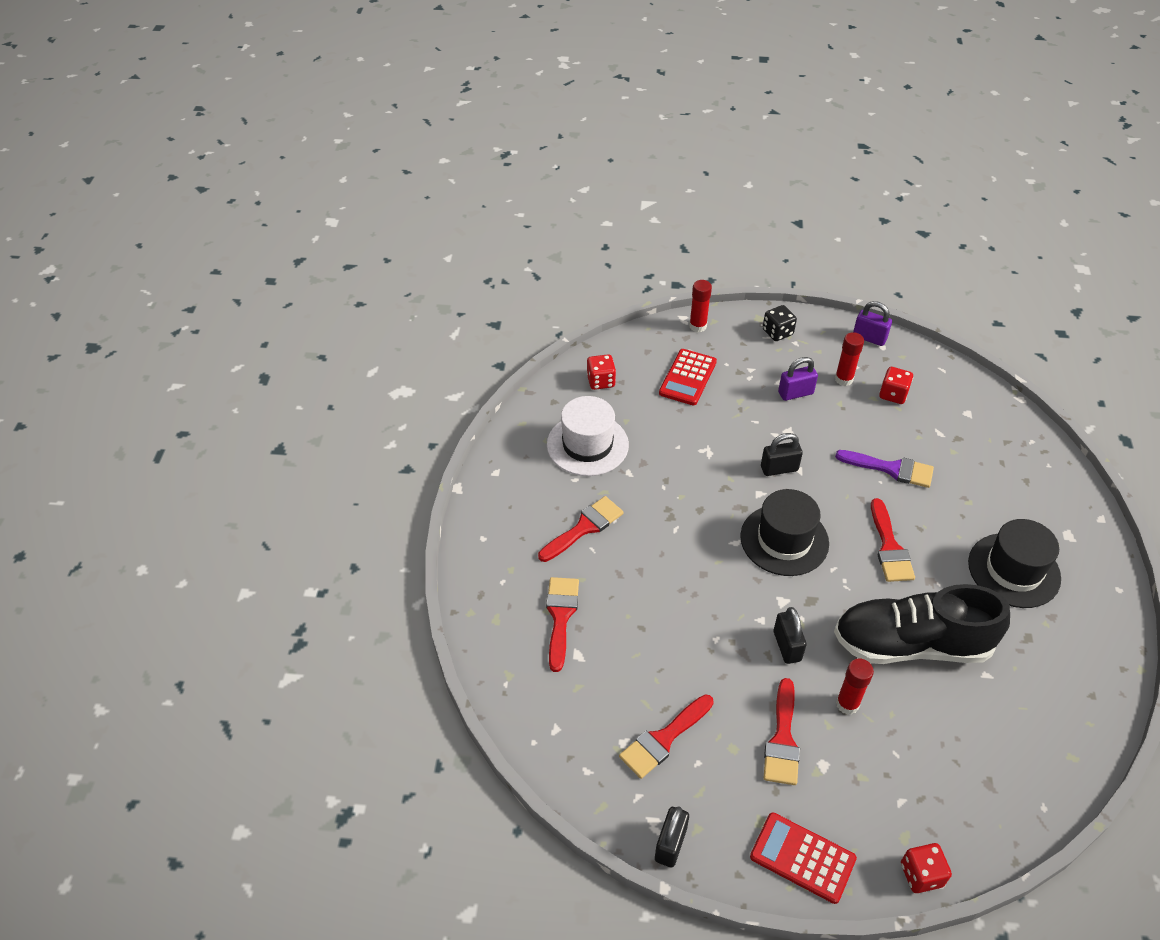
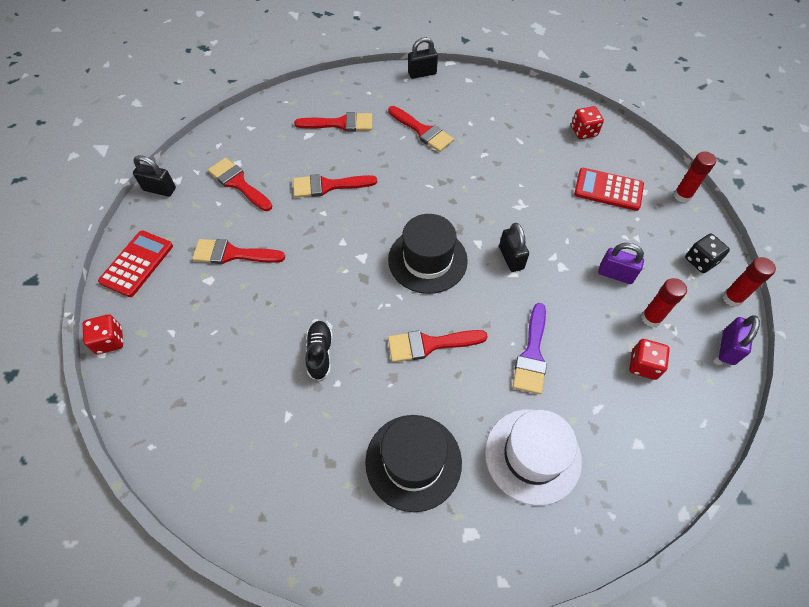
camera: 85 degrees right, 10 degrees up
white hat [547,396,629,476] -> white hat moved to [485,409,582,506]
black padlock [774,607,807,664] -> black padlock moved to [408,37,438,79]
purple padlock [778,357,818,401] -> purple padlock turned 45 degrees counterclockwise [598,243,644,284]
black shoe [834,584,1010,664] -> black shoe [305,321,333,381], size x0.43
red glue stick [836,659,874,715] -> red glue stick moved to [723,257,776,307]
none -> red brush [293,174,377,198]

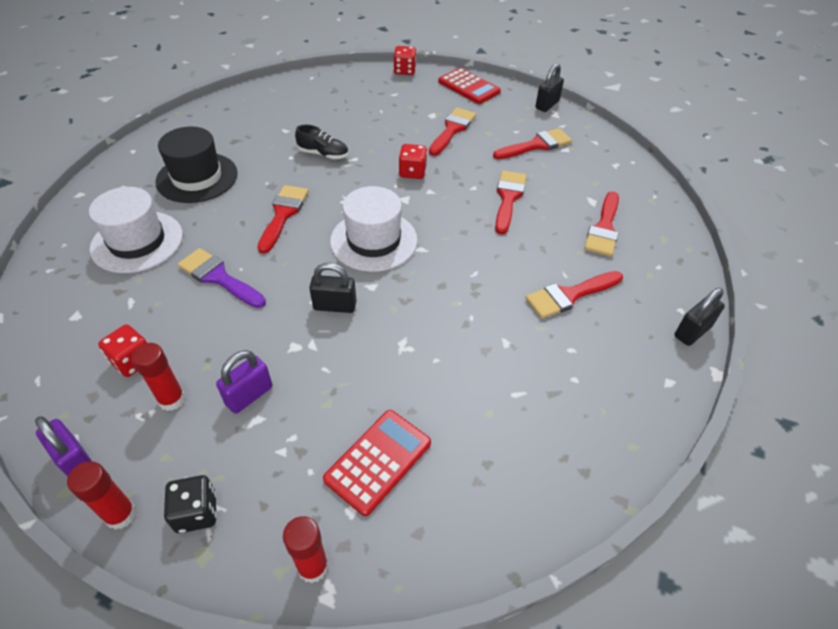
camera: 110 degrees right, 10 degrees down
black hat [388,214,468,294] -> white hat [330,186,418,272]
black padlock [408,37,438,79] -> black padlock turned 45 degrees clockwise [674,288,725,346]
red dice [571,106,604,139] -> red dice moved to [399,144,427,179]

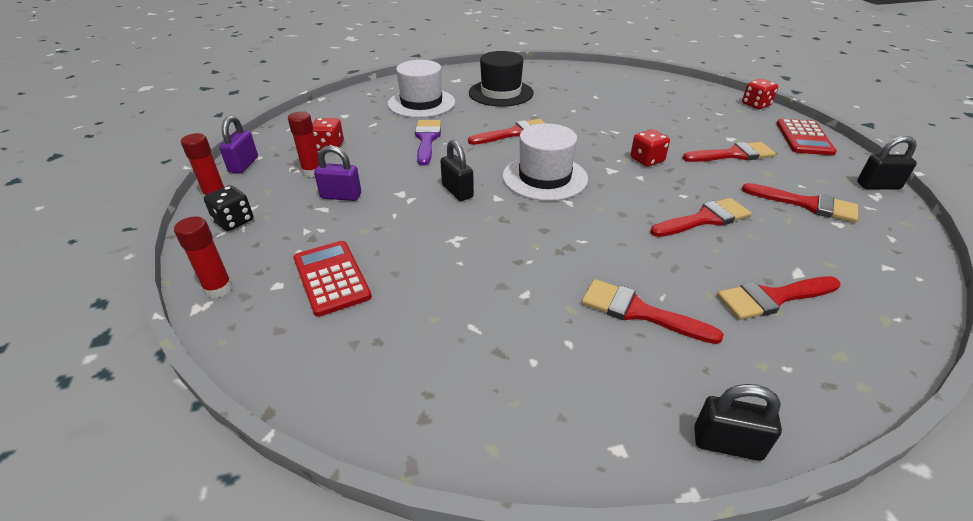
camera: 55 degrees right, 10 degrees down
black shoe [295,125,348,159] -> none
red calculator [323,410,431,516] -> red calculator turned 120 degrees counterclockwise [294,241,372,317]

